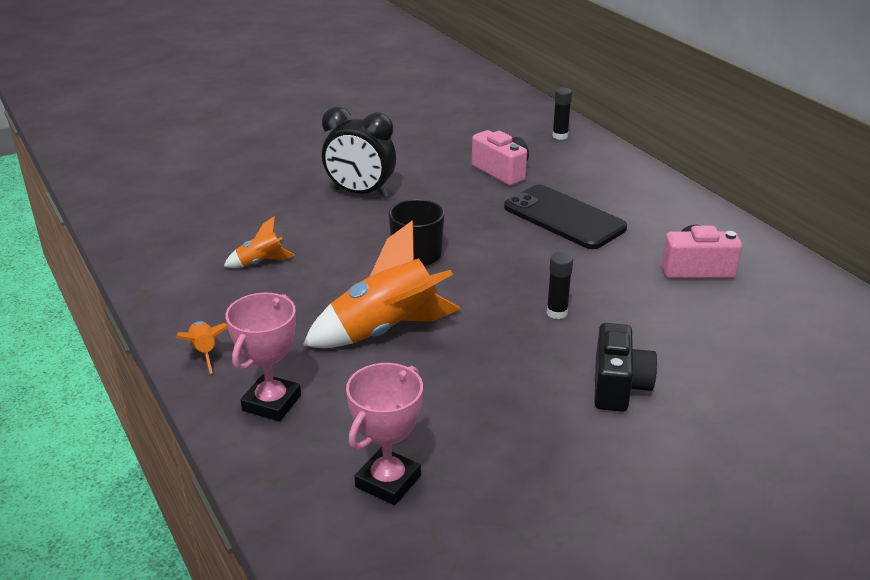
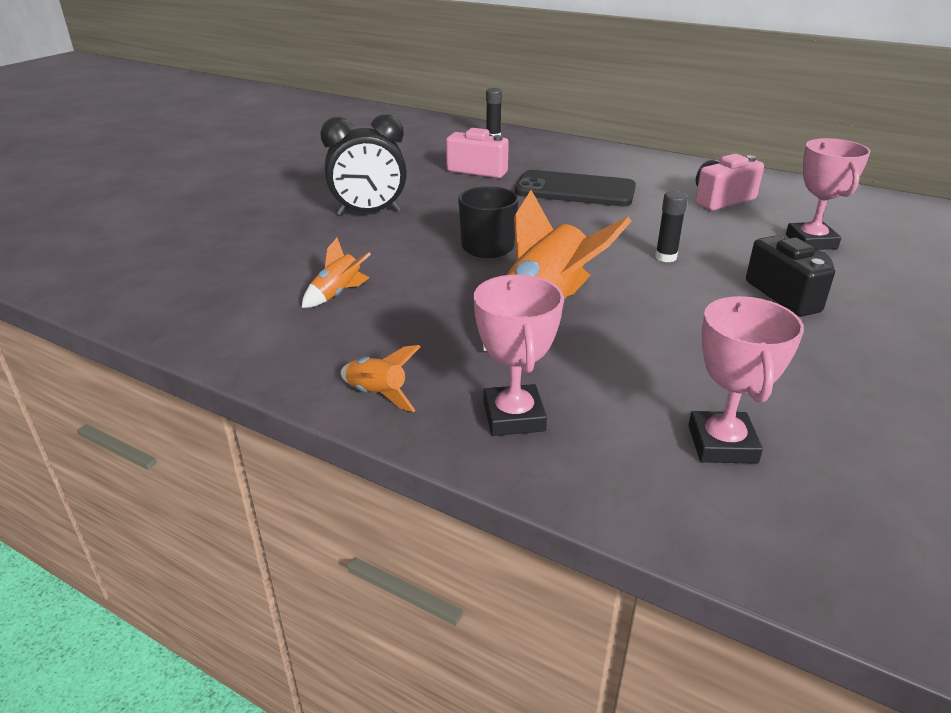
camera: 30 degrees left, 0 degrees up
none -> pink trophy [786,138,870,250]

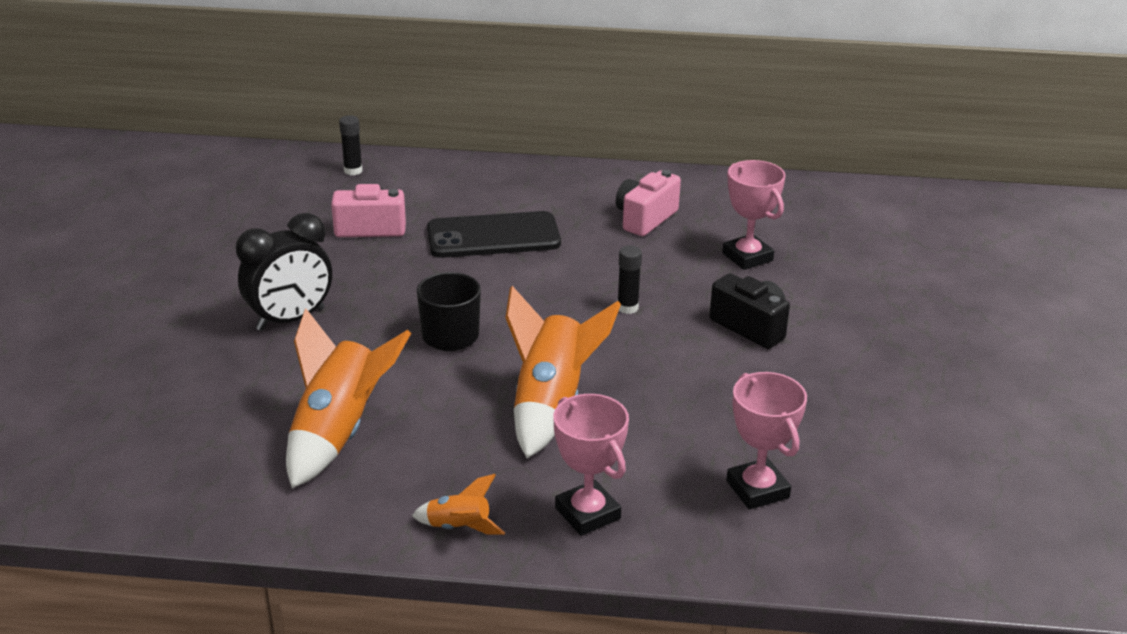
camera: 25 degrees left, 0 degrees up
orange rocket [302,238,371,308] -> orange rocket [286,308,411,488], size x2.10

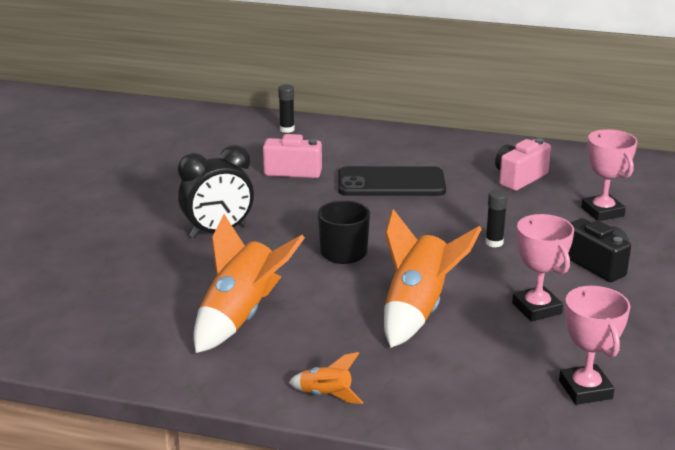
camera: 10 degrees right, 5 degrees down
pink trophy [553,394,629,536] -> pink trophy moved to [512,214,574,322]

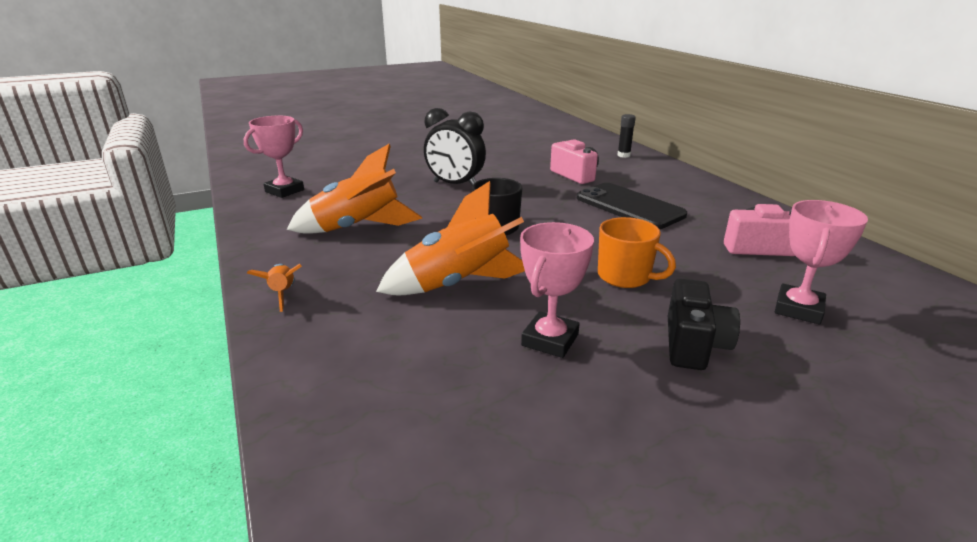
camera: 50 degrees right, 0 degrees up
black glue stick [485,189,508,247] -> orange mug [598,217,676,288]
pink trophy [559,286,631,405] -> pink trophy moved to [244,116,304,198]

